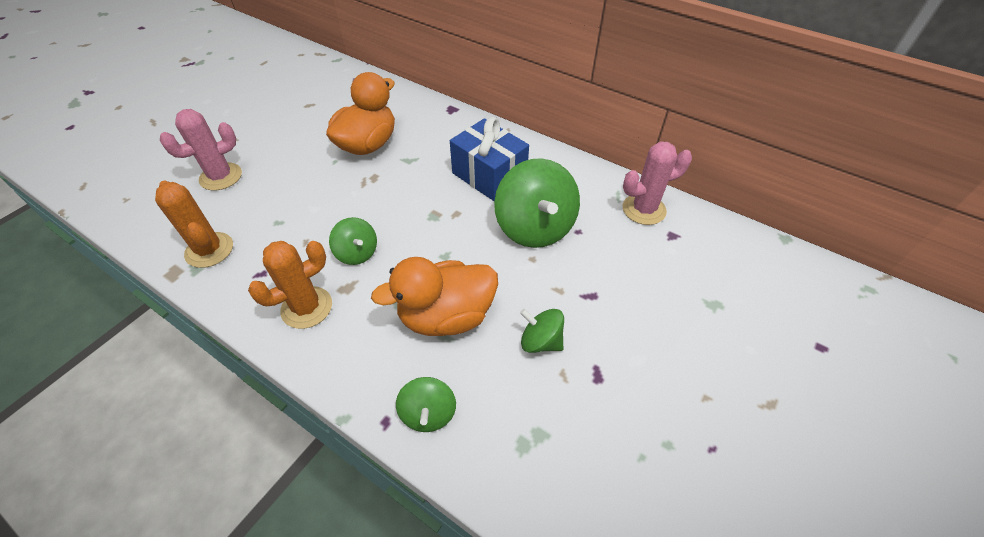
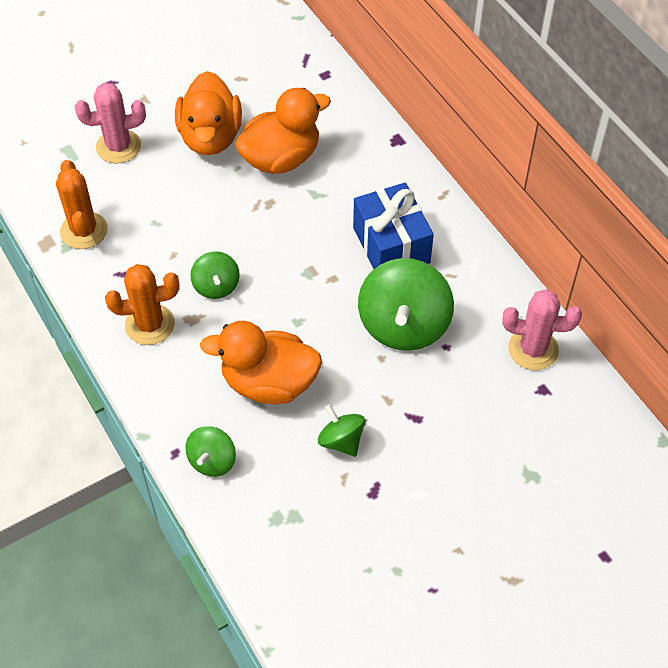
camera: 25 degrees right, 5 degrees up
none -> orange duck [175,71,242,155]

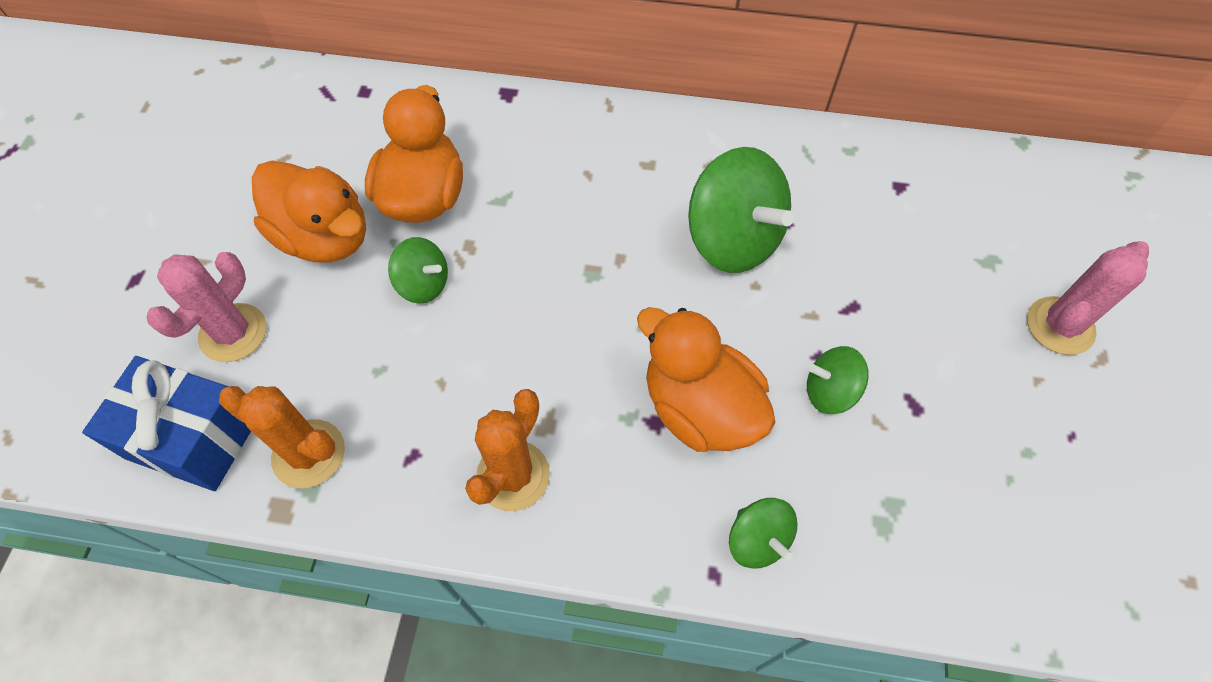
camera: 50 degrees left, 5 degrees up
green spinning top [190,251,240,299] -> green spinning top moved to [388,237,448,304]
orange duck [200,321,322,404] -> orange duck turned 90 degrees clockwise [637,307,775,452]
blue gift [353,183,434,269] -> blue gift moved to [82,356,251,491]
pink cactus [502,289,582,370] -> pink cactus moved to [1027,241,1149,355]

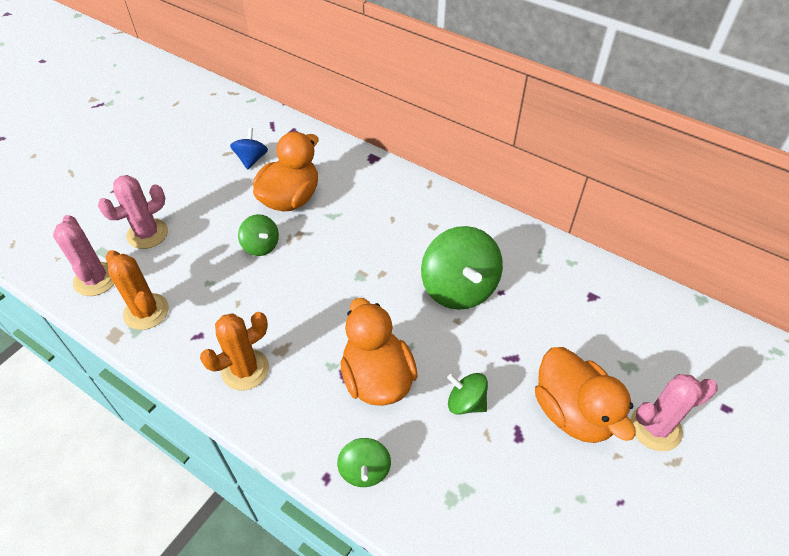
camera: 25 degrees right, 10 degrees down
blue gift [82,356,251,491] -> pink cactus [53,215,114,296]
orange duck [252,161,366,263] -> orange duck moved to [535,347,636,443]
none -> blue spinning top [230,127,268,170]

